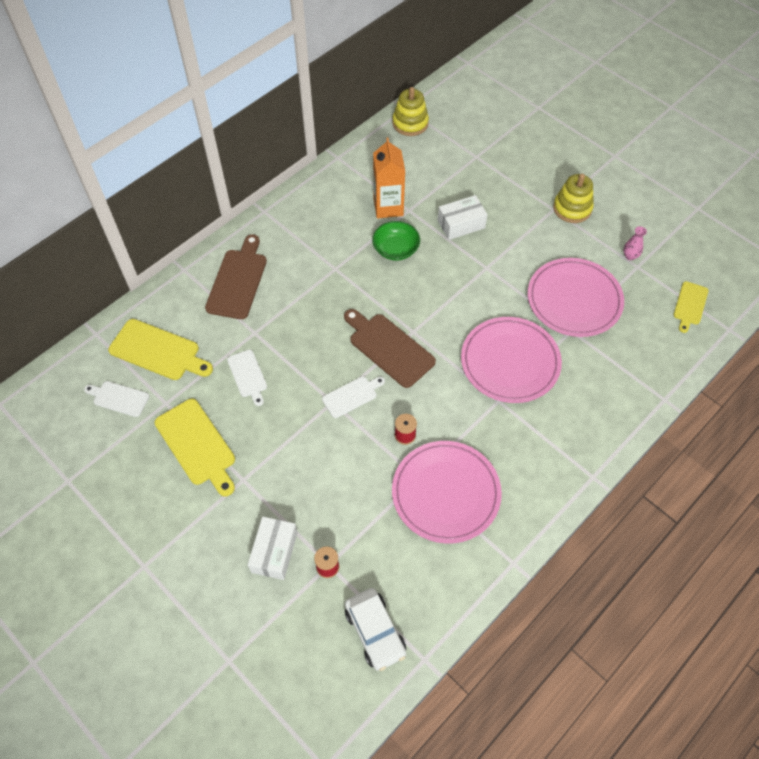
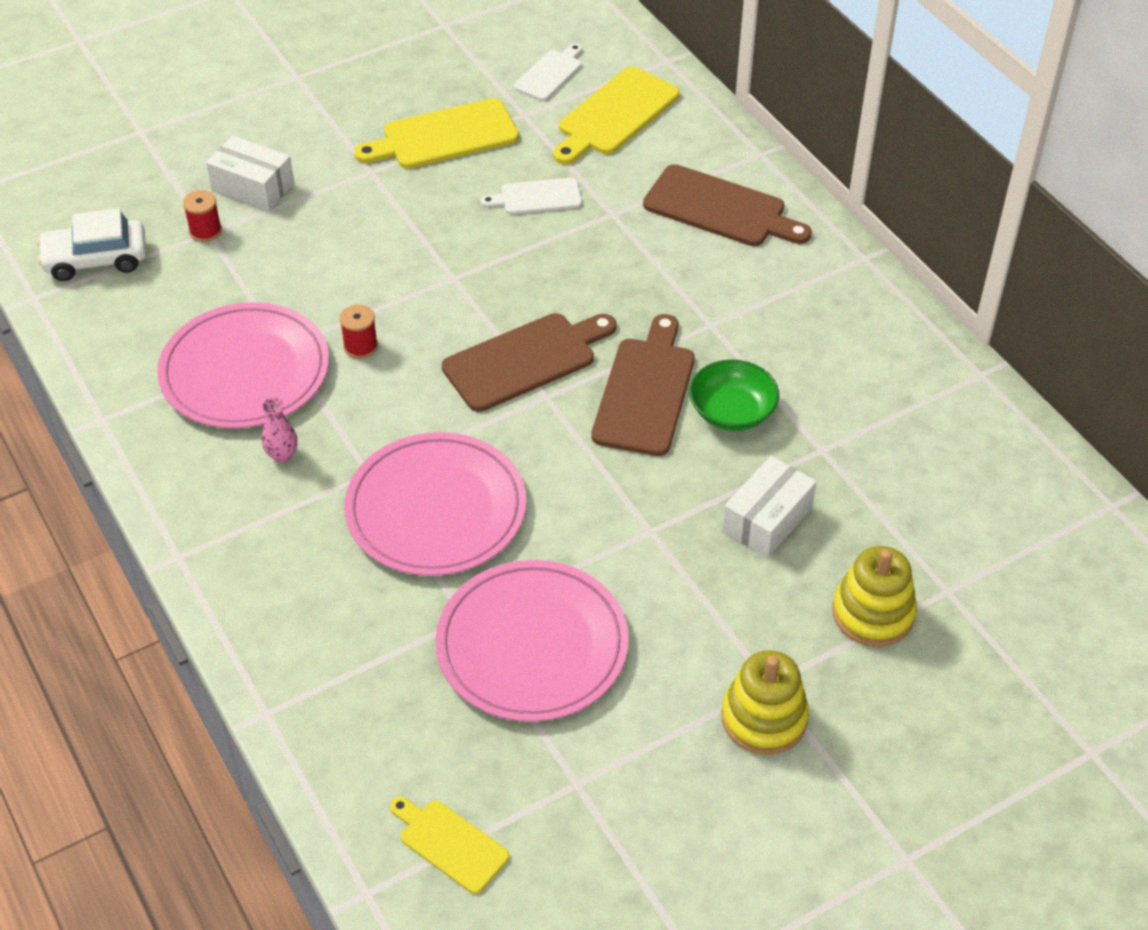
camera: 105 degrees right, 10 degrees down
white cutting board [322,376,385,418] -> none
orange carton [373,137,405,219] -> none
yellow stacking toy [392,87,429,136] -> yellow stacking toy moved to [832,546,917,647]
white box [438,195,488,240] -> white box turned 45 degrees clockwise [722,456,817,558]
pink vase [623,226,647,260] -> pink vase moved to [262,397,298,462]
none -> brown cutting board [591,314,695,456]

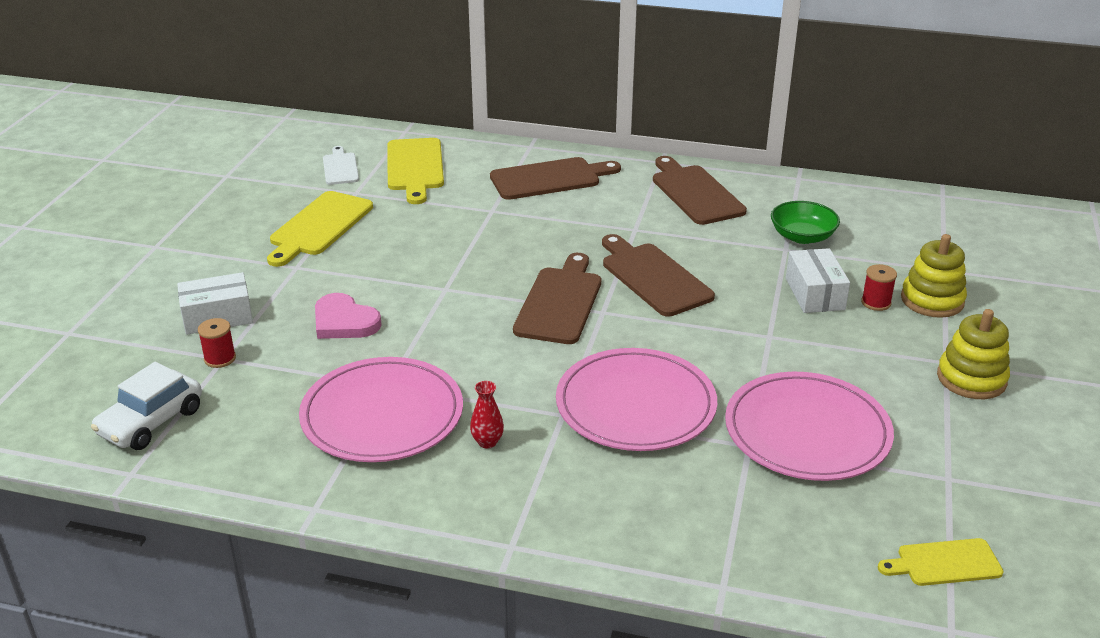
camera: 45 degrees left, 15 degrees down
pink vase [262,397,298,462] -> red vase [470,381,504,448]
red spool [340,304,378,359] -> red spool moved to [861,264,897,311]
white cutting board [481,178,582,214] -> none
green bowl [689,359,779,431] -> green bowl moved to [771,201,840,244]
none -> pink heart [315,293,382,339]
none -> brown cutting board [653,156,747,225]

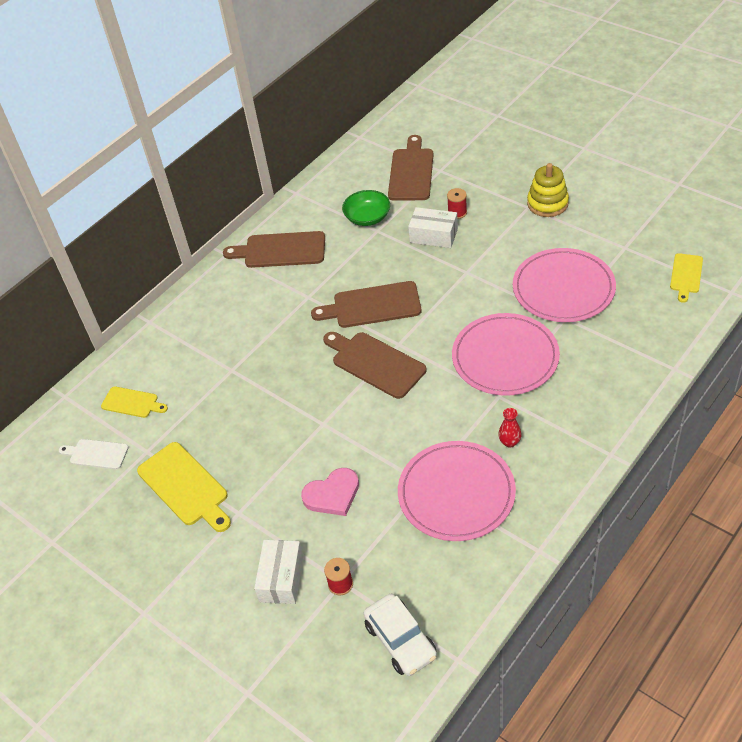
camera: 60 degrees left, 15 degrees up
yellow cutting board [387,138,444,204] -> yellow cutting board [101,387,168,418], size x0.59
brown cutting board [490,157,621,200] -> brown cutting board moved to [388,135,433,201]
yellow stacking toy [901,234,967,318] -> none

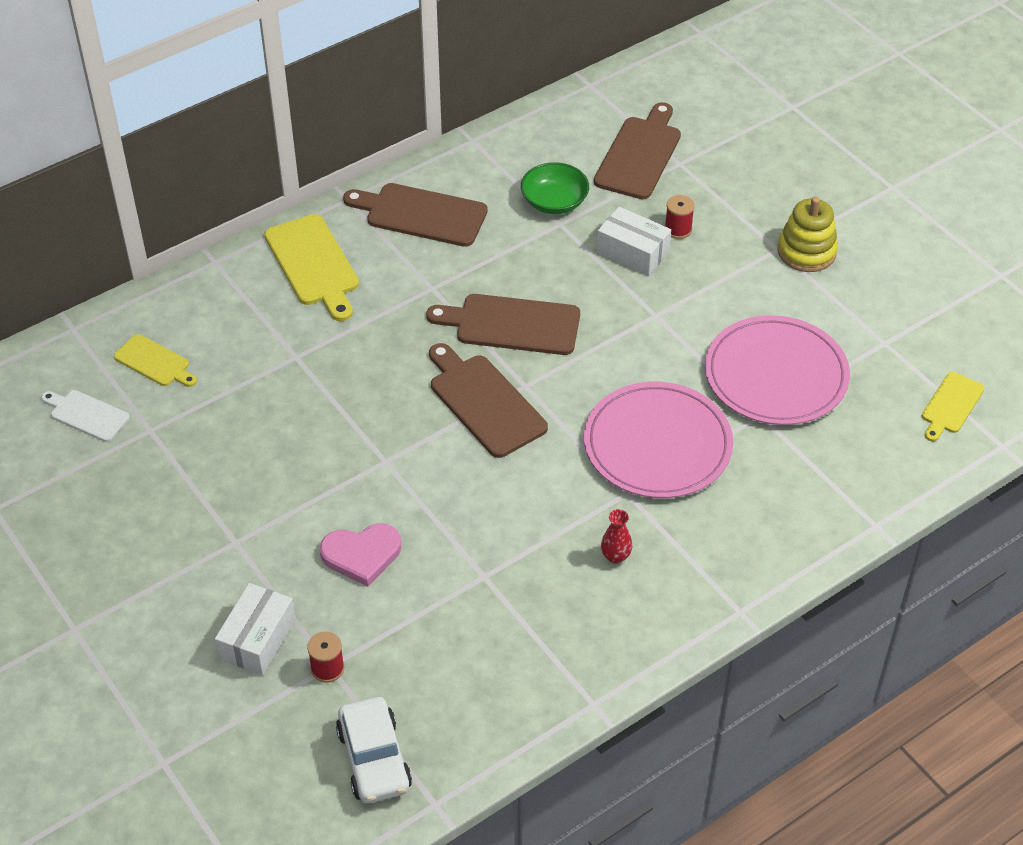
camera: 10 degrees right, 0 degrees up
yellow cutting board [137,442,231,532] -> yellow cutting board moved to [264,214,359,321]
pink plate [398,441,516,541] -> none

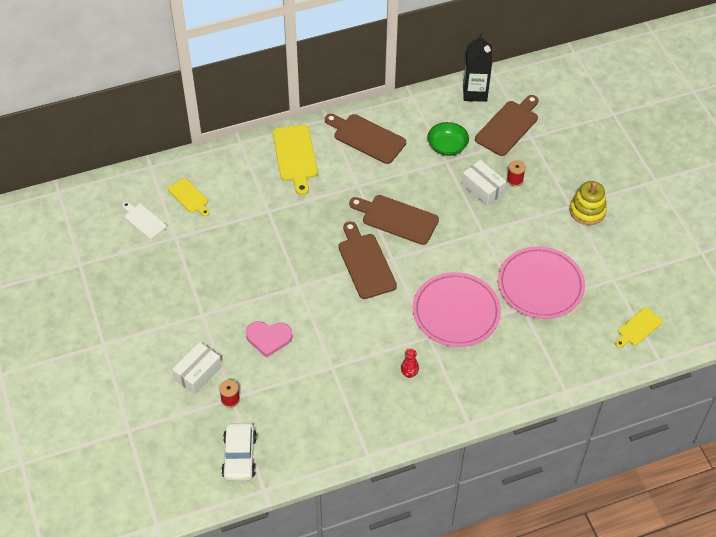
camera: 15 degrees right, 5 degrees up
none -> black carton [463,34,492,102]

